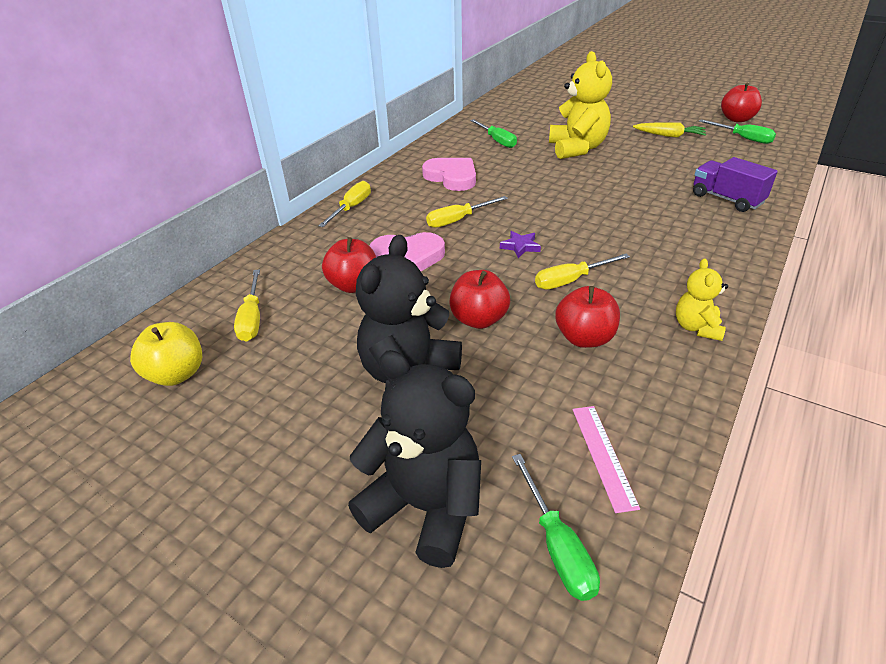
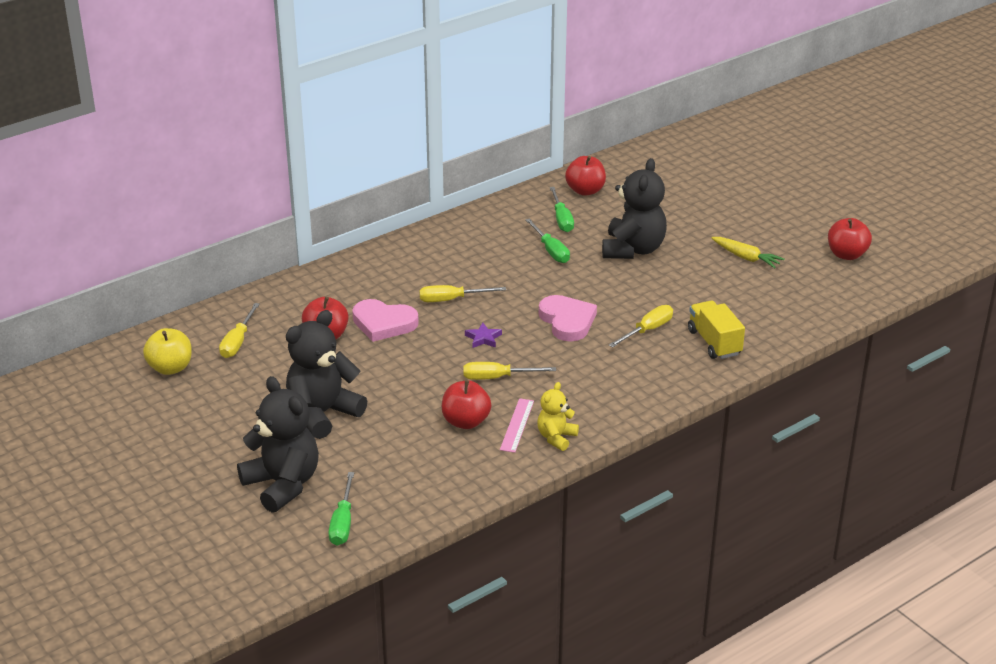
camera: 20 degrees right, 5 degrees down
yellow screwdriver [318,181,371,227] -> yellow screwdriver moved to [609,305,673,348]
pink heart [422,158,476,191] -> pink heart moved to [539,295,597,342]
red apple [449,270,510,329] -> red apple moved to [565,156,606,196]
yellow teddy bear [549,51,612,159] -> black teddy bear [602,158,667,259]
pink ruler [573,406,640,513] -> pink ruler moved to [500,398,534,453]
purple truck [693,157,778,212] -> yellow truck [688,300,745,359]
green screwdriver [699,119,776,144] -> green screwdriver moved to [525,218,570,263]

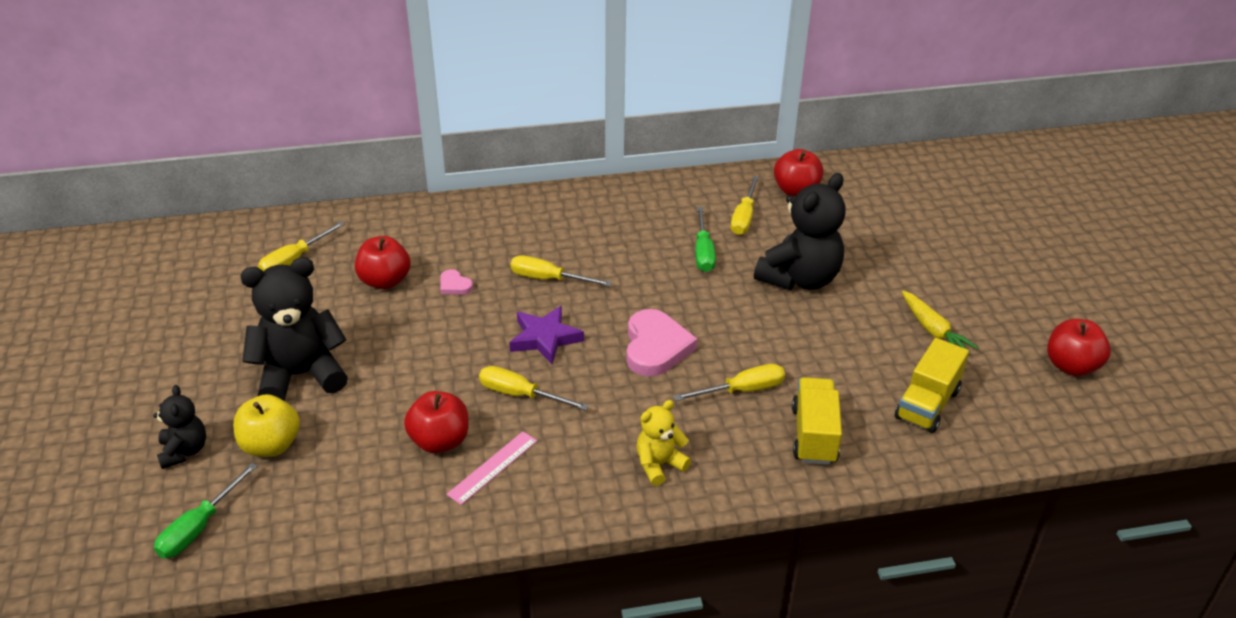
camera: 25 degrees right, 5 degrees up
yellow apple [143,328,192,375] -> yellow apple moved to [233,394,300,457]
black teddy bear [237,376,319,513] -> black teddy bear [153,385,206,469], size x0.53
pink heart [352,299,419,342] -> pink heart [440,269,473,295], size x0.48
purple star [465,323,502,348] -> purple star [509,306,584,364], size x1.62
yellow teddy bear [537,382,579,451] -> yellow teddy bear moved to [636,400,691,486]
green screwdriver [550,187,574,232] -> yellow screwdriver [731,176,759,235]
none -> yellow truck [895,338,969,433]

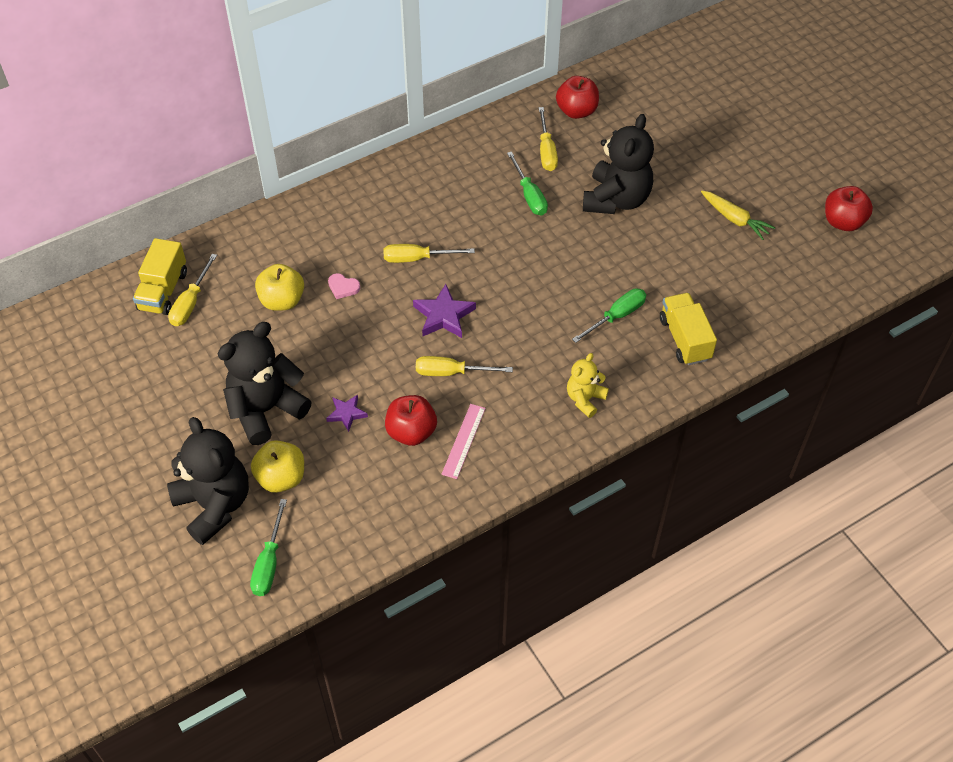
camera: 20 degrees left, 15 degrees up
black teddy bear [153,385,206,469] -> black teddy bear [167,417,249,545], size x1.88
red apple [355,236,411,289] -> yellow apple [255,264,304,311]
pink heart [626,309,697,376] -> none
yellow screwdriver [673,364,785,401] -> green screwdriver [572,288,646,343]
yellow truck [895,338,969,433] -> yellow truck moved to [133,238,187,315]
none -> purple star [326,394,368,432]

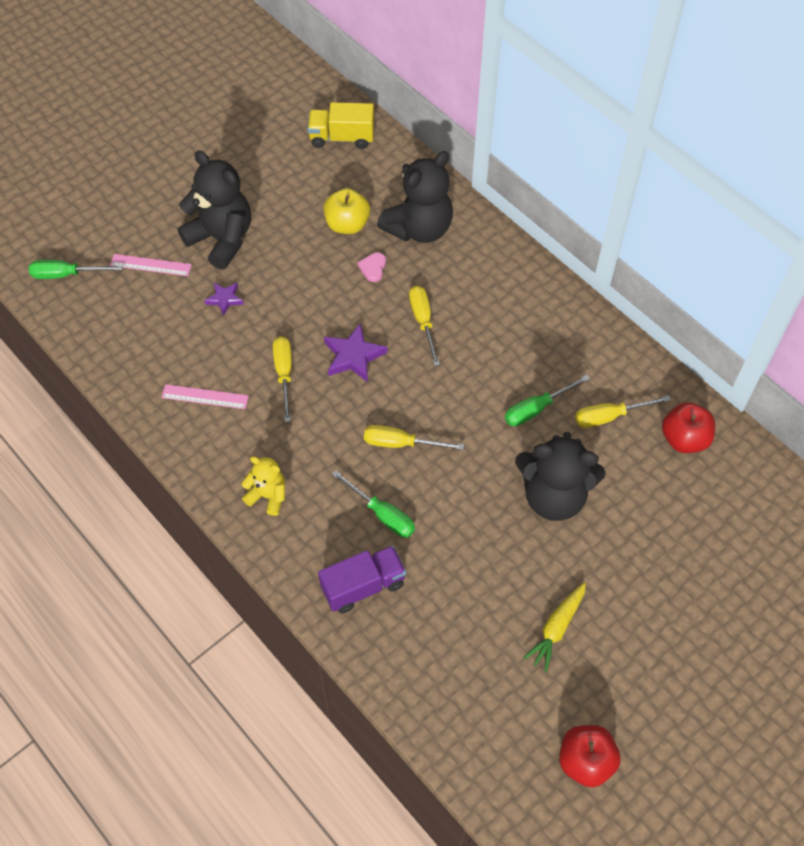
camera: 80 degrees right, 5 degrees up
black teddy bear [167,417,249,545] -> black teddy bear moved to [377,151,453,243]
yellow screwdriver [168,254,217,326] -> yellow screwdriver moved to [364,425,464,450]
yellow apple [251,440,304,493] -> pink ruler [110,254,192,276]
red apple [385,395,437,446] -> none
yellow truck [660,293,717,365] -> purple truck [318,546,406,613]

